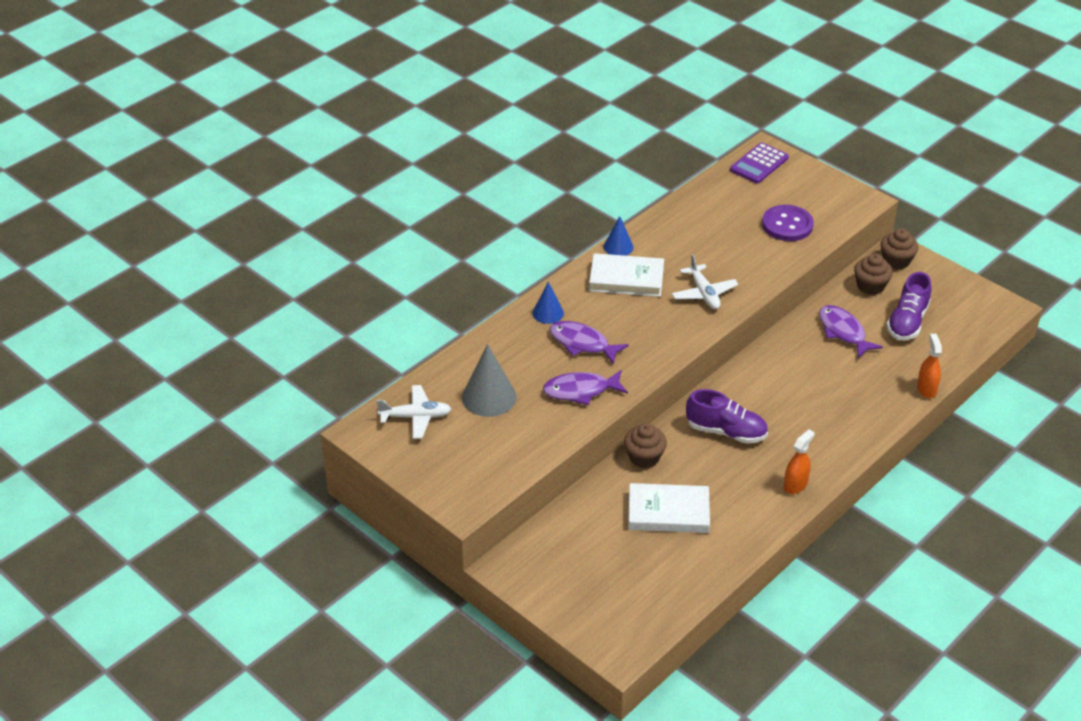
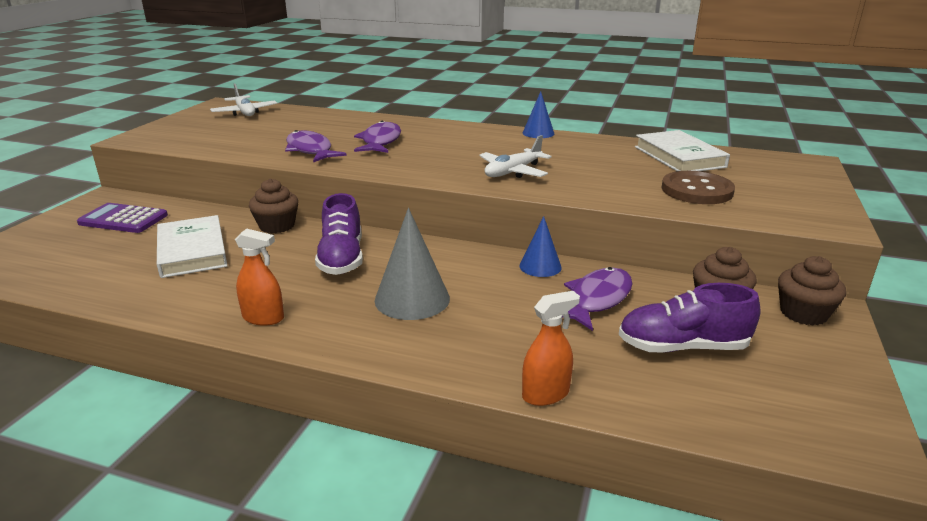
camera: 65 degrees right, 15 degrees down
grey cone [462,344,516,417] -> grey cone moved to [375,208,450,320]
blue cone [533,281,564,324] -> blue cone moved to [520,216,562,277]
white book [589,253,664,297] -> white book moved to [635,130,730,171]
purple calculator [730,143,789,184] -> purple calculator moved to [77,203,168,233]
purple button [762,205,814,241] -> brown button [661,171,735,204]

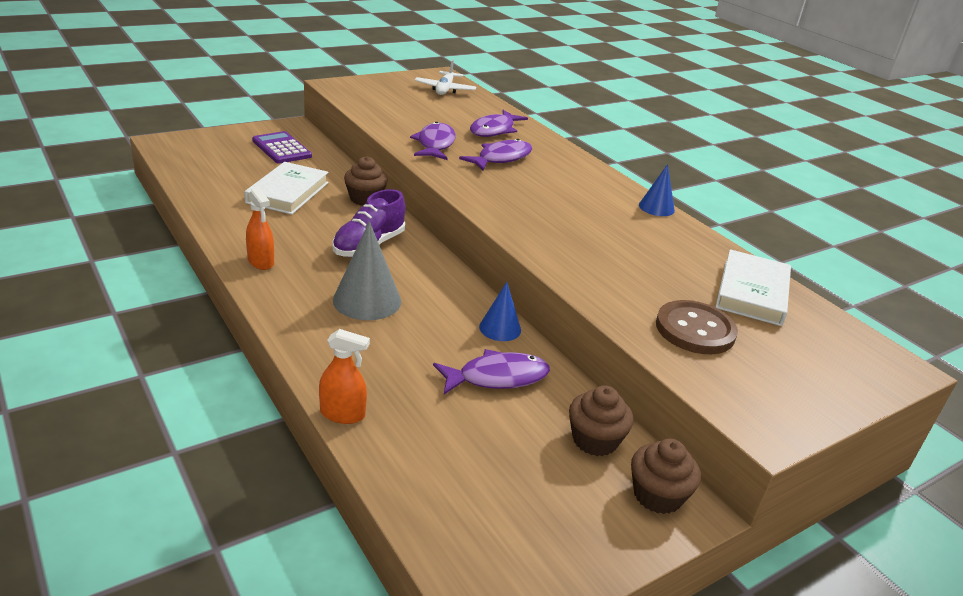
camera: 35 degrees right, 5 degrees up
white plane [479,135,552,178] -> none
purple shoe [619,283,760,352] -> none
none -> purple fish [470,110,528,137]

